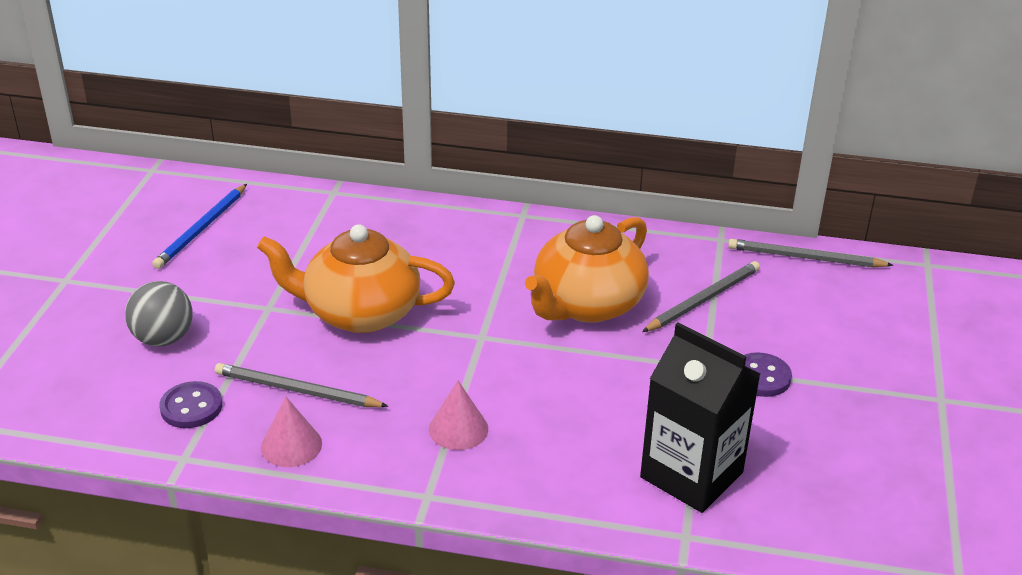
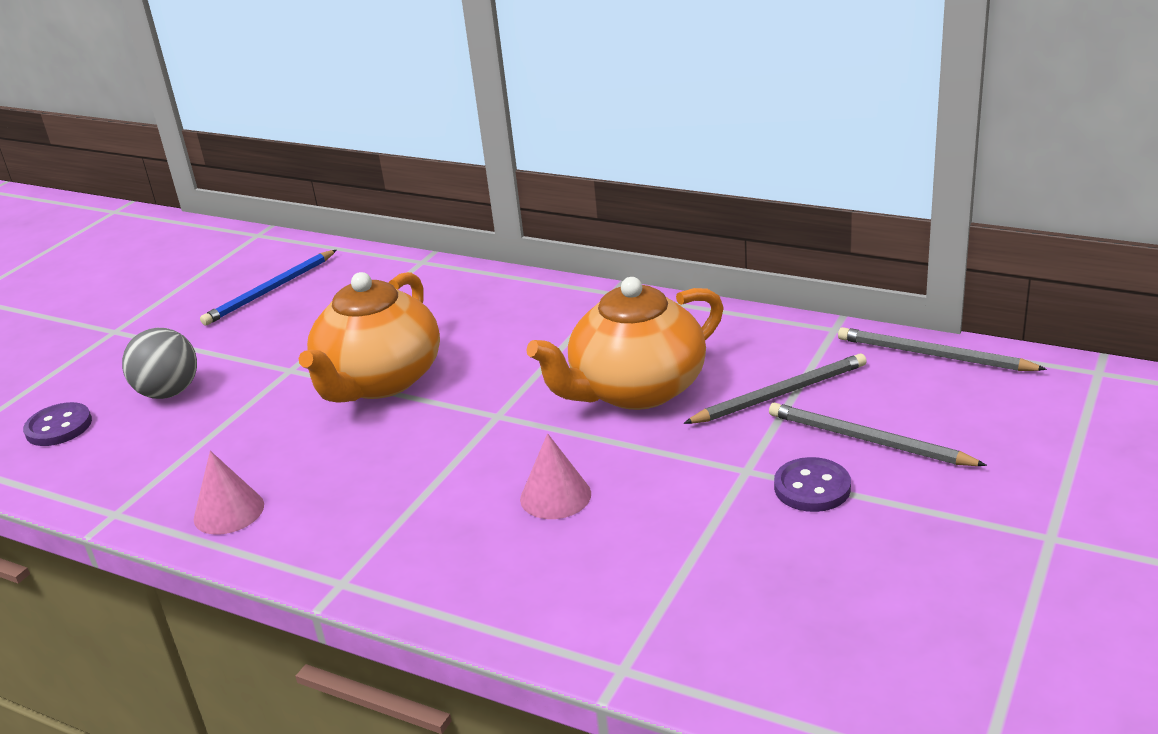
camera: 20 degrees right, 5 degrees down
purple button [159,381,222,428] -> purple button moved to [23,402,92,446]
grey pencil [215,363,389,407] -> grey pencil moved to [769,403,987,466]
orange teapot [257,224,455,333] -> orange teapot turned 90 degrees counterclockwise [299,272,440,403]
pink cone [429,381,488,450] -> pink cone moved to [520,433,591,519]
black carton [640,322,760,513] -> none

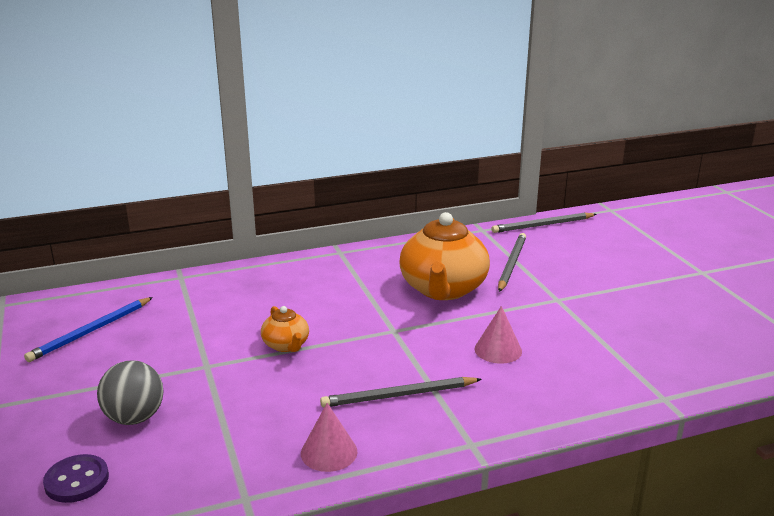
camera: 50 degrees left, 5 degrees down
blue pencil [200,250,337,325] -> blue pencil turned 45 degrees clockwise [24,297,153,362]
orange teapot [299,272,440,403] -> orange teapot [261,306,309,352], size x0.48
grey pencil [769,403,987,466] -> grey pencil moved to [320,377,482,407]
purple button [774,457,851,512] -> none

